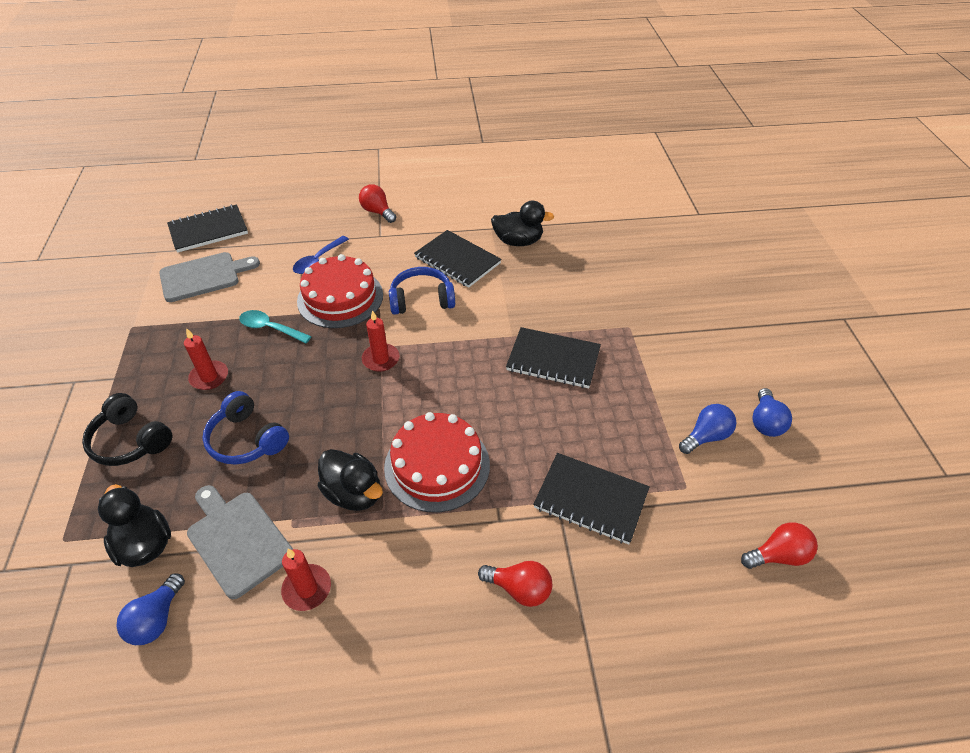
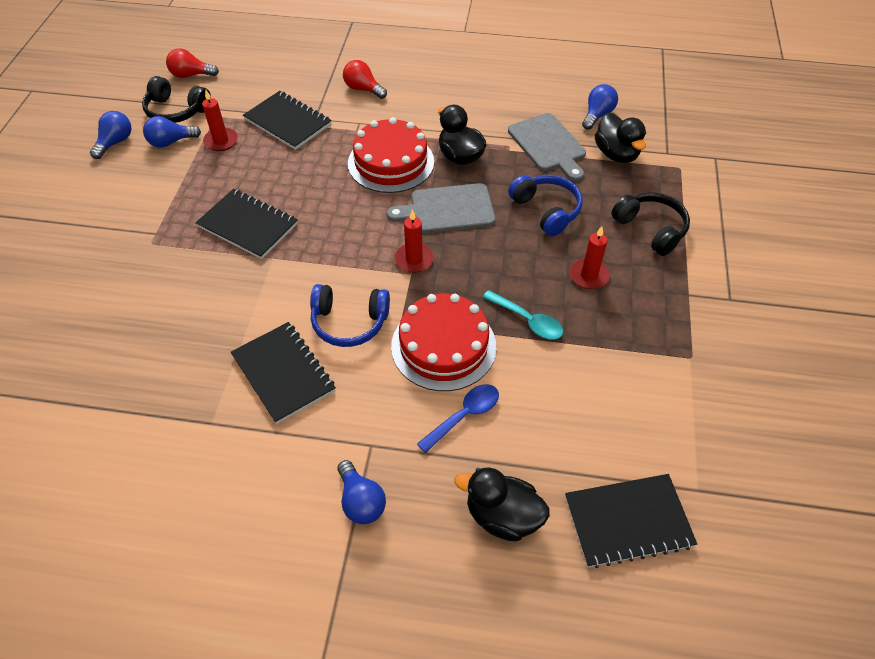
camera: 165 degrees left, 5 degrees up
grey cutting board [159,252,260,302] -> grey cutting board moved to [387,183,495,233]
red candle [281,549,331,611] -> red candle moved to [202,90,238,151]
red light bulb [359,184,396,223] -> blue light bulb [337,460,386,524]
black duck [491,201,554,246] -> black duck moved to [455,467,550,542]
none -> black headphones [142,76,211,123]

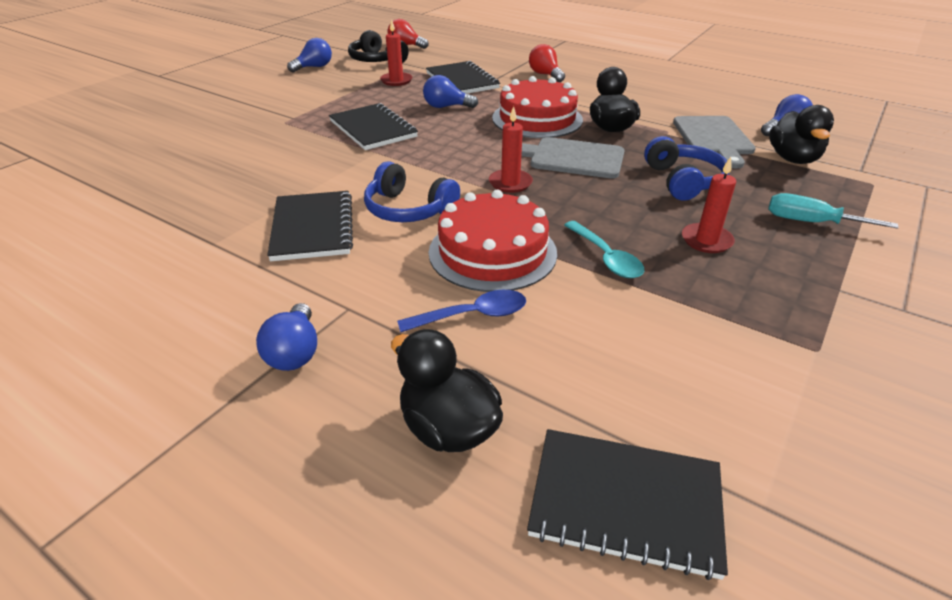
camera: 25 degrees right, 15 degrees down
blue light bulb [143,116,201,148] -> blue light bulb moved to [423,75,478,108]
black headphones [611,193,690,256] -> turquoise screwdriver [768,193,899,229]

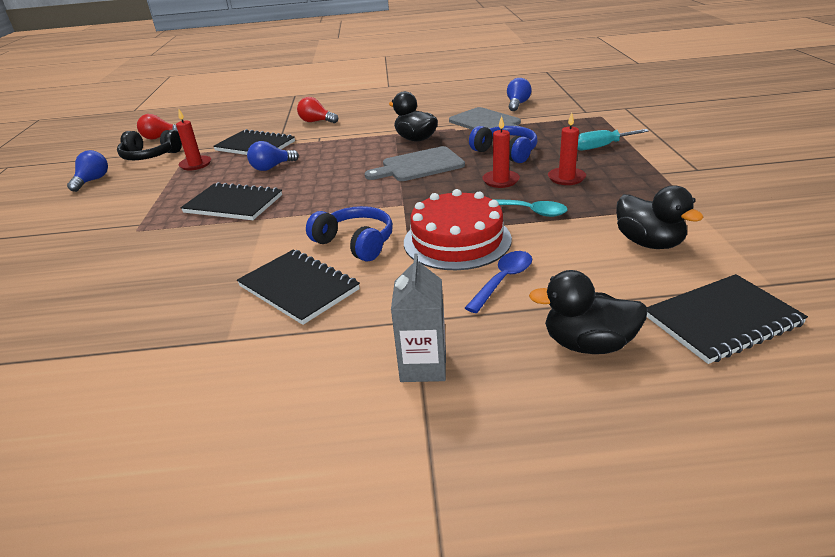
camera: 35 degrees left, 5 degrees down
blue light bulb [256,303,317,371] -> grey carton [391,253,446,382]
blue headphones [364,161,460,222] -> blue headphones turned 135 degrees counterclockwise [306,206,393,262]
red candle [489,106,533,193] -> red candle moved to [482,116,520,188]
red cake [492,76,583,138] -> none
black duck [769,105,834,164] -> black duck moved to [616,185,703,249]

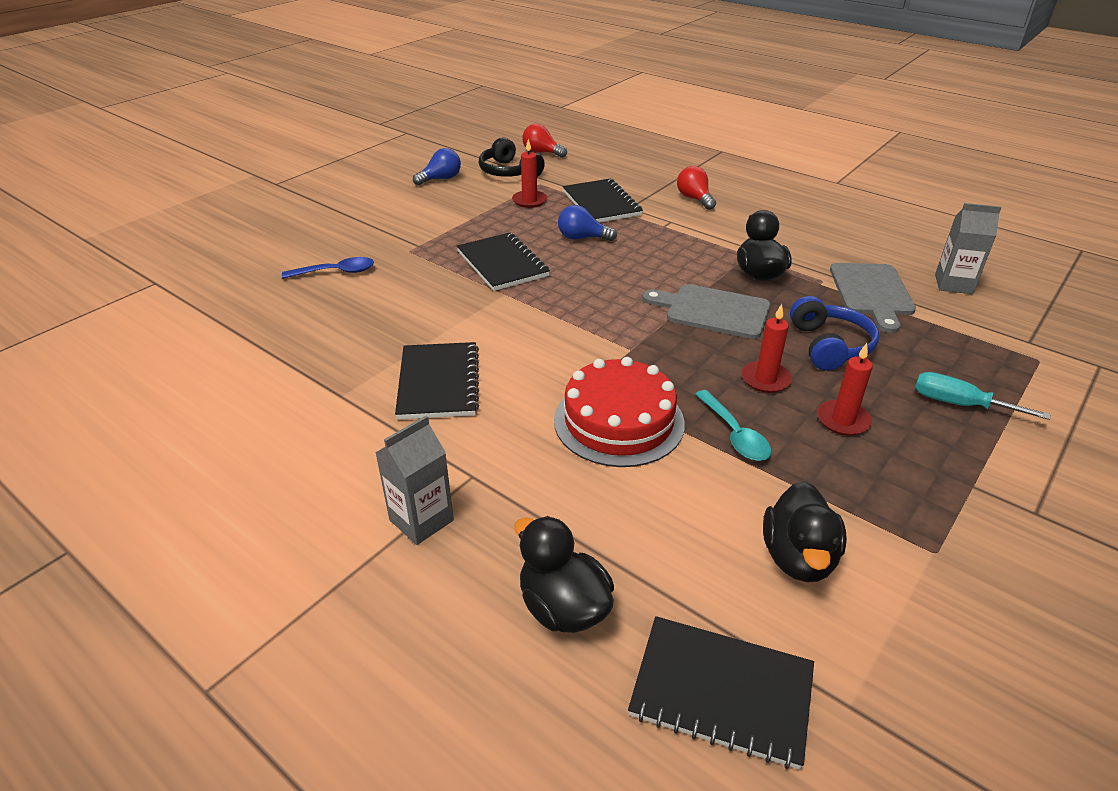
camera: 40 degrees right, 5 degrees up
blue headphones [306,206,393,262] -> none
blue spoon [465,251,532,313] -> blue spoon moved to [282,257,374,279]
blue light bulb [507,78,532,111] -> grey carton [935,203,1002,294]

